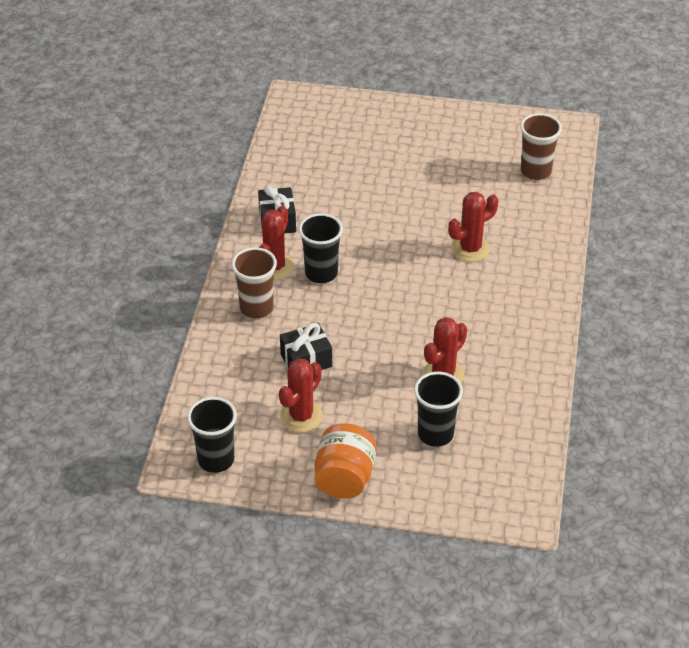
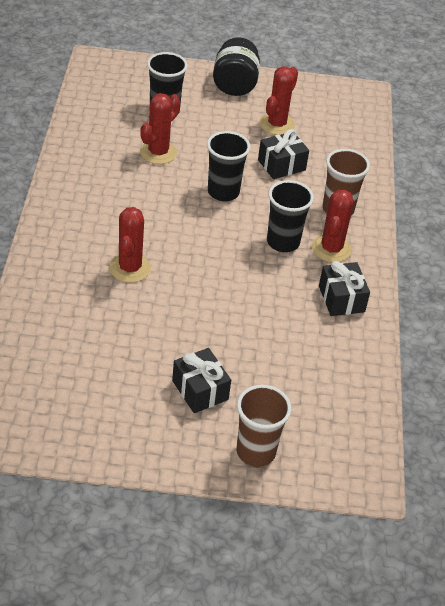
camera: 170 degrees right, 0 degrees up
black cup [187,397,237,473] -> black cup moved to [207,131,251,201]
orange jar [315,423,377,499] -> black jar [213,37,260,96]
red cactus [448,192,498,262] -> red cactus turned 45 degrees counterclockwise [109,207,151,283]
brown cup [520,113,562,180] -> brown cup moved to [237,385,292,467]
none -> black gift [172,348,231,413]

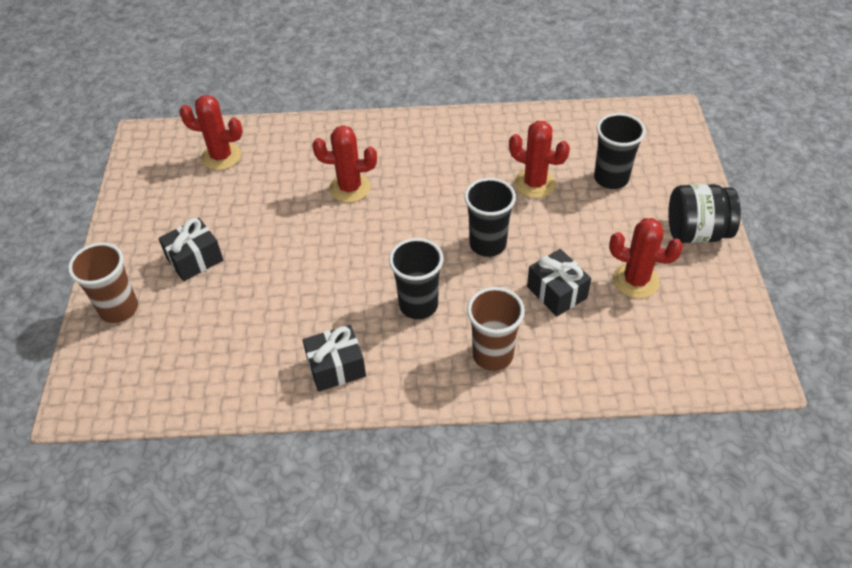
camera: 90 degrees right, 5 degrees up
red cactus [312,189,354,262] -> red cactus moved to [179,95,242,170]

